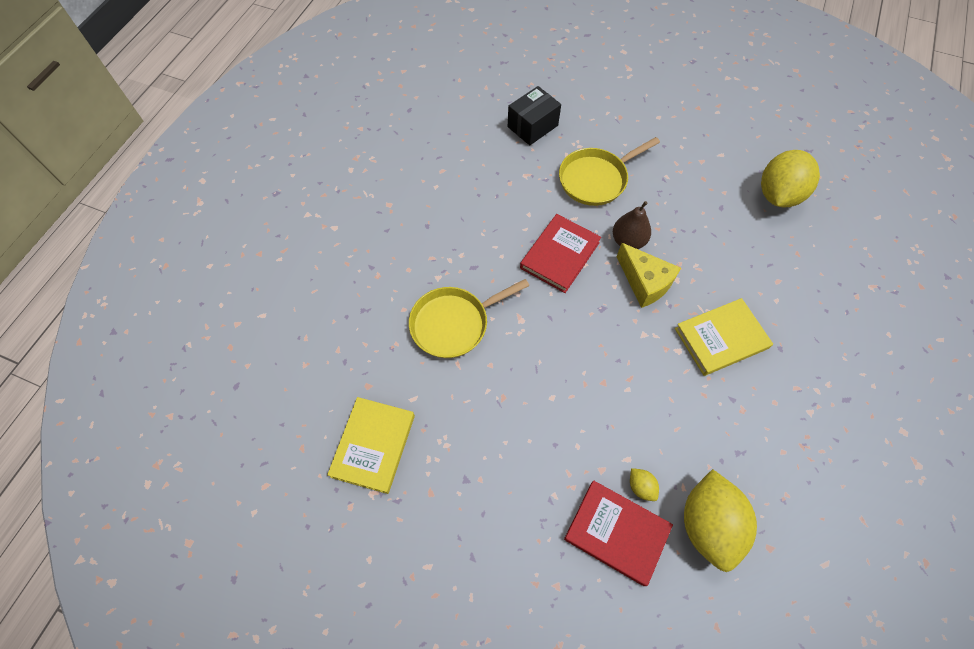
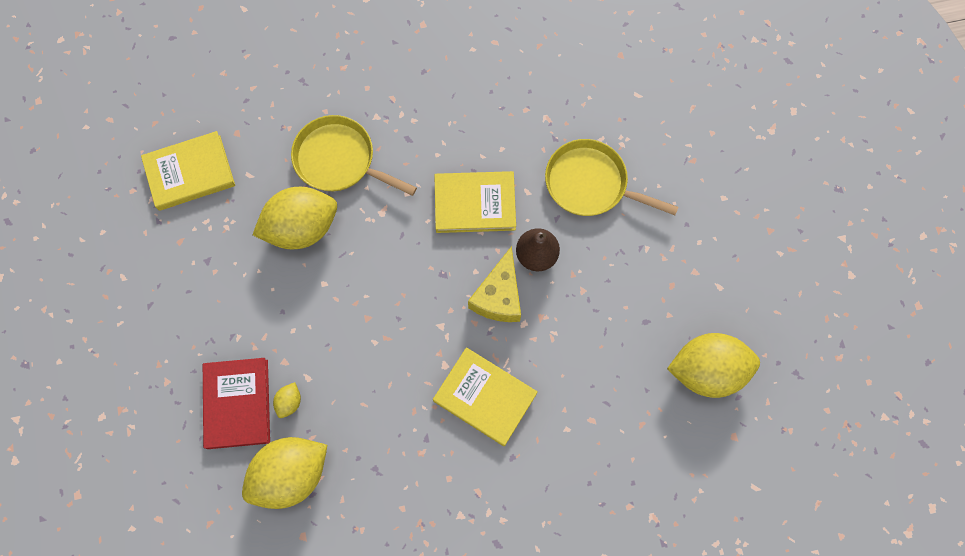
camera: 55 degrees right, 10 degrees up
black box [508,86,561,145] -> none
red book [520,214,601,293] -> yellow book [435,171,516,233]
none -> yellow lemon [253,187,337,249]

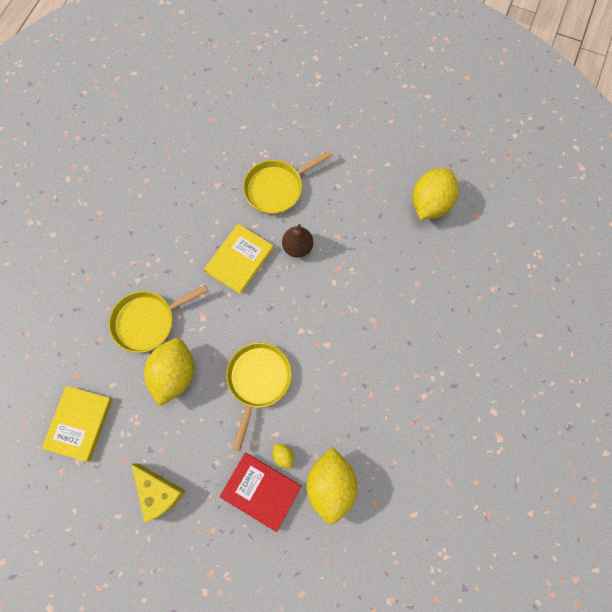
camera: 55 degrees left, 0 degrees up
yellow book [433,347,538,446] -> none
yellow cheese [468,246,521,322] -> yellow cheese moved to [132,463,186,523]
none -> yellow pan [226,343,292,451]

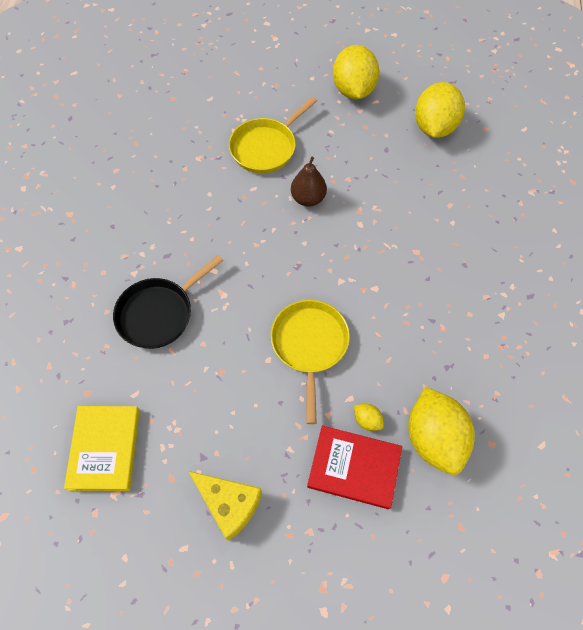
camera: 15 degrees left, 10 degrees down
yellow pan [109,285,208,353] -> black pan [113,255,224,349]
yellow lemon [144,338,194,406] -> yellow lemon moved to [333,45,379,99]
yellow book [204,224,274,295] -> none

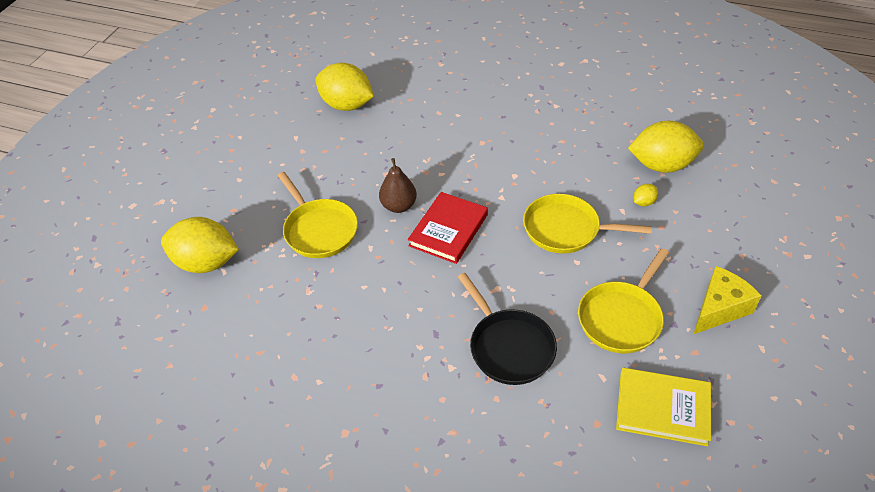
camera: 75 degrees left, 15 degrees down
red book [307,426,402,509] -> red book moved to [408,192,488,264]
yellow lemon [333,45,379,99] -> yellow lemon moved to [161,217,239,273]
none -> yellow pan [578,248,669,353]

